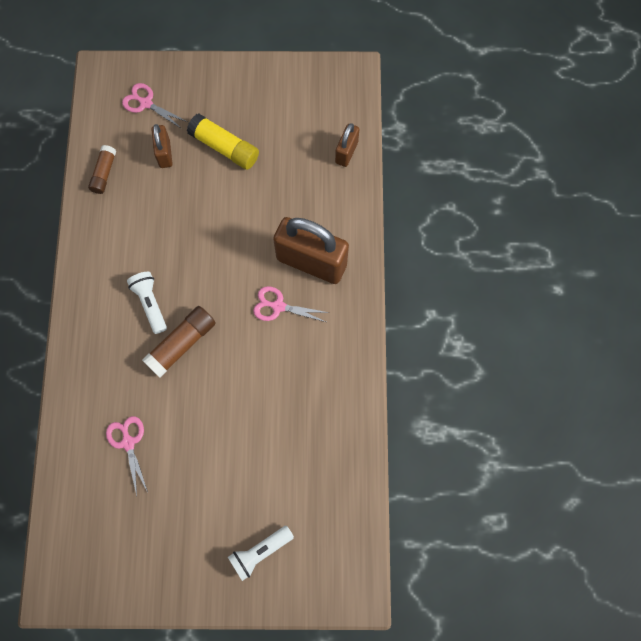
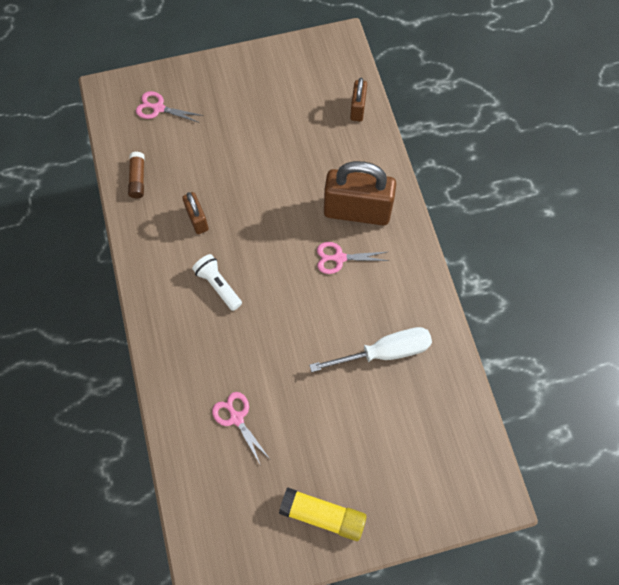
camera: 15 degrees left, 5 degrees down
brown glue stick [142,306,215,378] -> none
brown padlock [151,124,173,168] -> brown padlock moved to [182,192,209,234]
yellow glue stick [187,114,259,170] -> yellow glue stick moved to [279,487,367,541]
white flashlight [228,526,294,581] -> none
none -> white screwdriver [309,327,432,372]

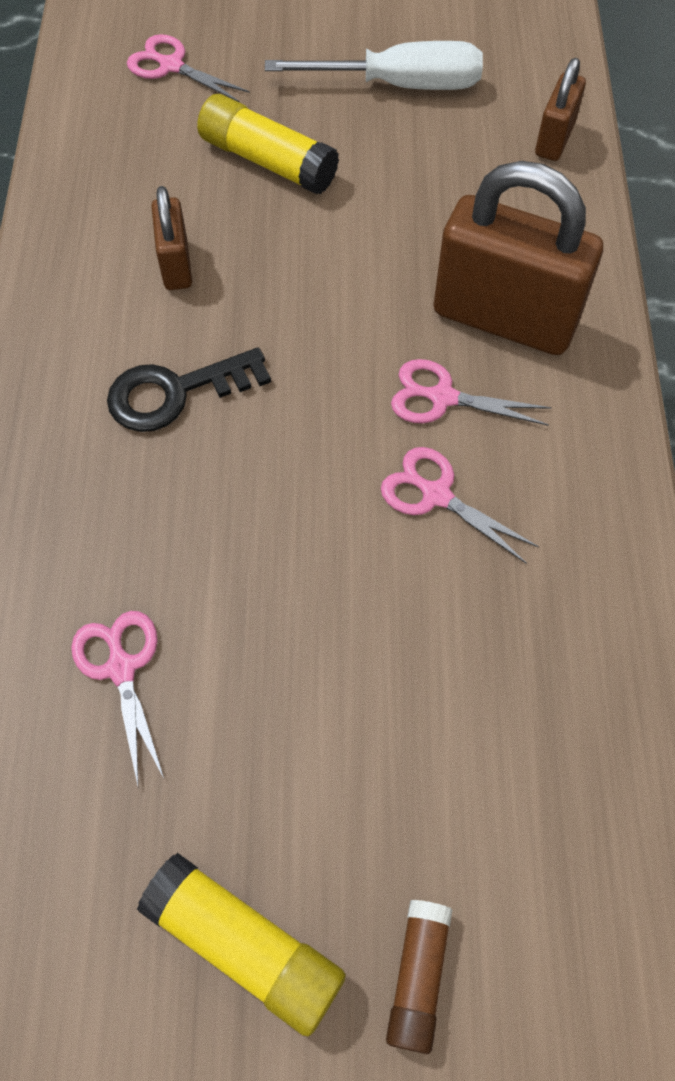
camera: 15 degrees right, 5 degrees down
brown glue stick [128,151,145,198] -> brown glue stick moved to [386,900,452,1054]
white flashlight [192,254,242,311] -> black key [107,347,271,432]
white screwdriver [309,327,432,372] -> white screwdriver moved to [265,41,483,90]
none -> yellow glue stick [197,94,339,194]
none -> pink scissors [381,447,539,564]

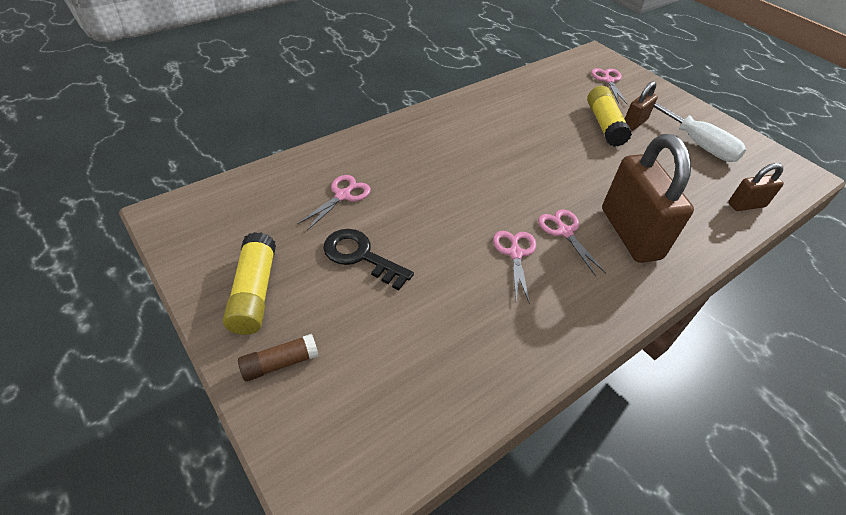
camera: 50 degrees right, 15 degrees down
black key [107,347,271,432] -> black key moved to [323,229,414,291]
brown padlock [151,186,192,290] -> brown padlock moved to [625,81,658,131]

